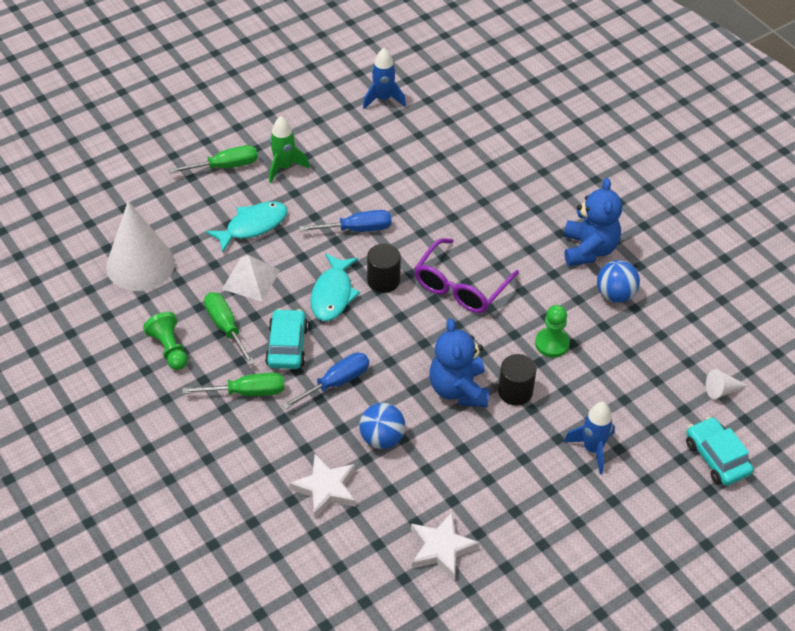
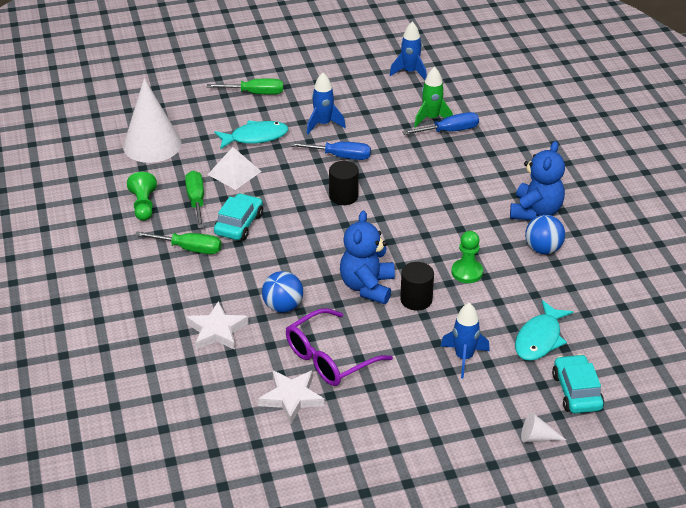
camera: 20 degrees right, 10 degrees down
green rocket [269,116,310,183] -> green rocket moved to [414,67,453,128]
blue screwdriver [282,353,369,410] -> blue screwdriver moved to [402,112,479,135]
turquoise fish [311,253,360,321] -> turquoise fish moved to [515,300,573,361]
purple glasses [414,238,519,313] -> purple glasses moved to [286,308,393,386]
white cone [706,369,748,399] -> white cone moved to [521,412,566,442]
none -> blue rocket [307,73,346,134]

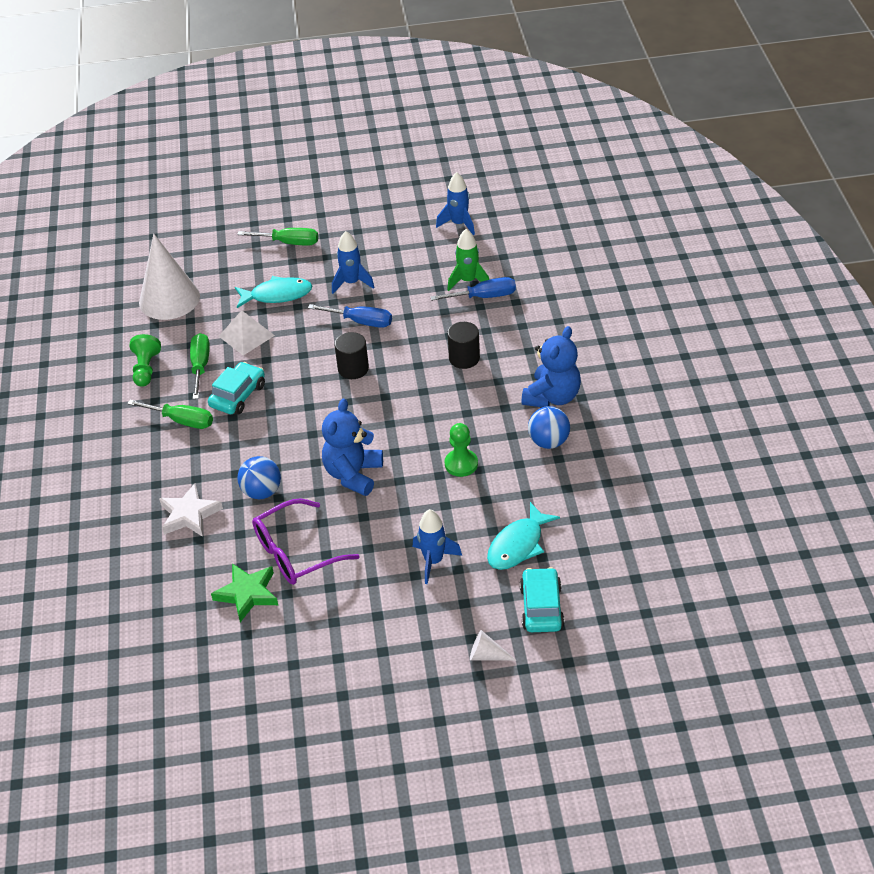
camera: 10 degrees right, 5 degrees up
white star [258,370,324,424] -> green star [211,564,278,622]
black cylinder [400,262,434,311] -> black cylinder moved to [447,322,480,369]

